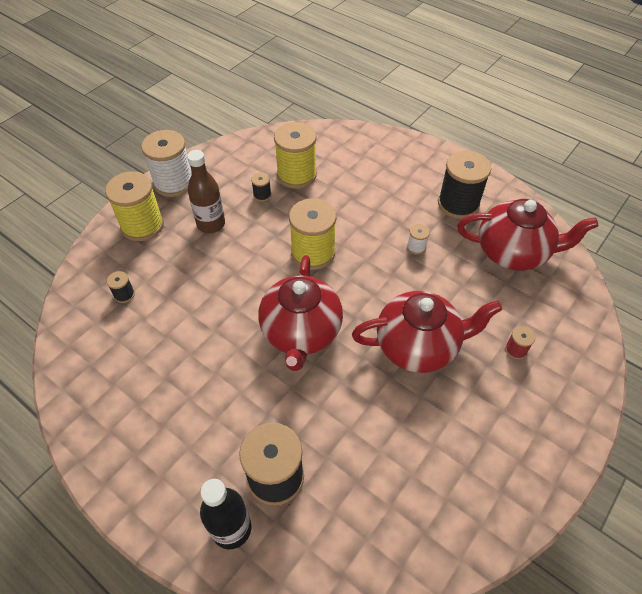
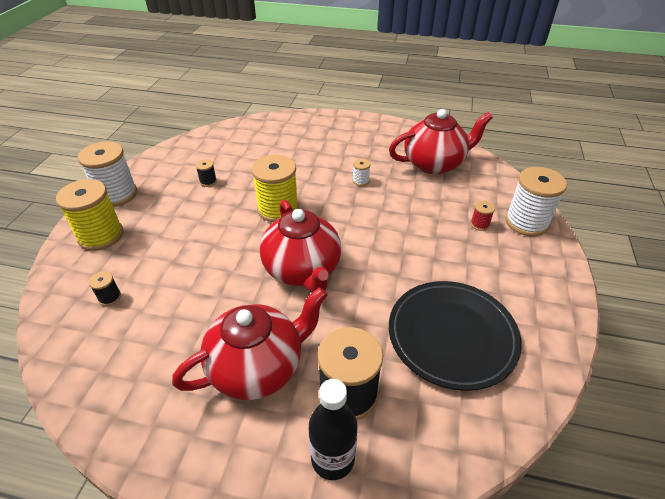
camera: 25 degrees left, 10 degrees down
brown bottle [187,150,225,233] -> none
yellow spool [274,122,317,189] -> none
red teapot [352,291,502,373] -> red teapot moved to [172,287,327,400]
black spool [438,150,491,219] -> none
none -> black plate [389,281,522,391]
none -> white spool [505,167,567,236]

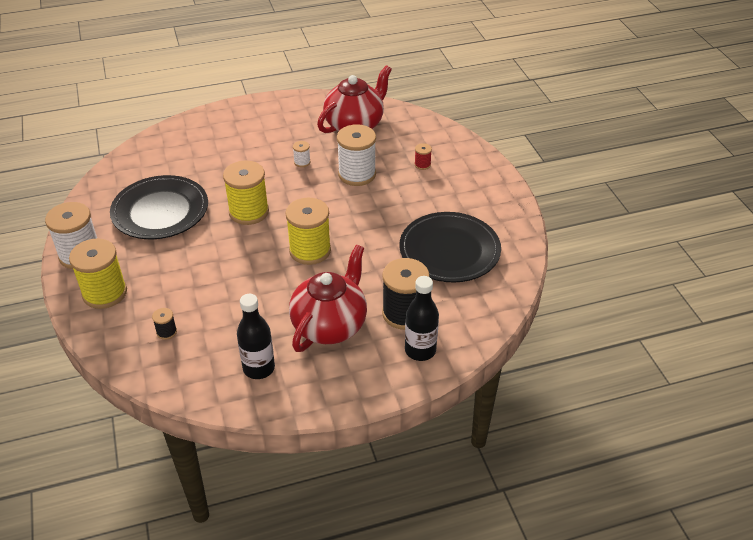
camera: 30 degrees left, 0 degrees up
black spool [196,159,217,187] -> black plate [110,175,208,239]
red teapot [260,200,341,293] -> yellow spool [285,198,331,265]
white spool [505,167,567,236] -> white spool moved to [337,124,376,186]
none -> black bottle [237,294,275,379]

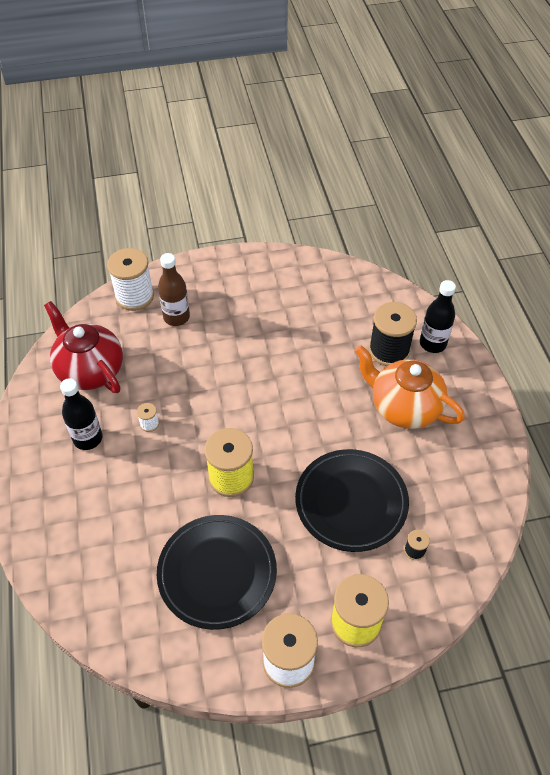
camera: 85 degrees left, 10 degrees up
black bottle [237,294,275,379] -> black bottle moved to [60,378,102,450]
yellow spool [285,198,331,265] -> none
red teapot [289,244,367,352] -> orange teapot [355,345,465,429]
white spool [337,124,376,186] -> white spool moved to [107,248,154,311]
black plate [399,212,501,282] -> black plate moved to [295,449,409,552]
red spool [414,143,432,170] -> brown bottle [158,253,190,326]

